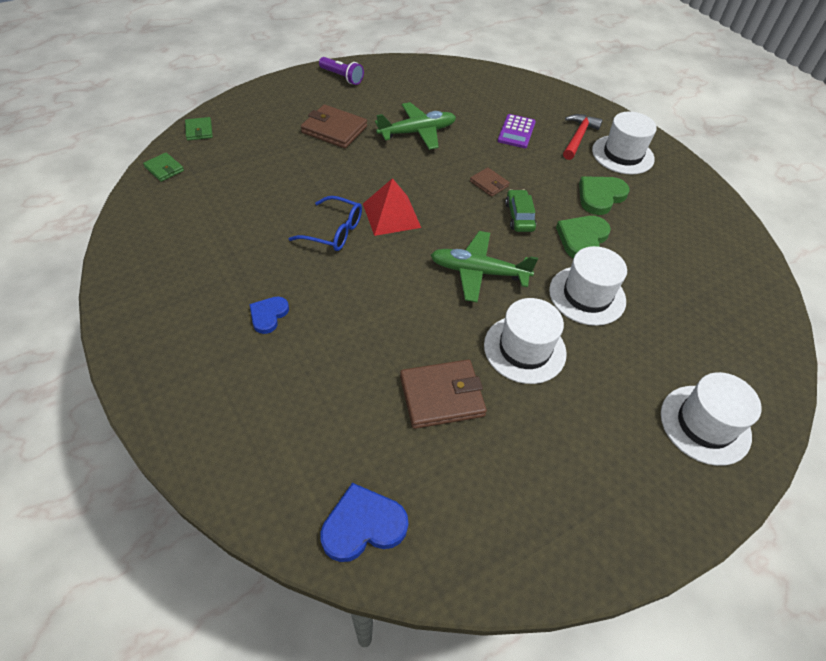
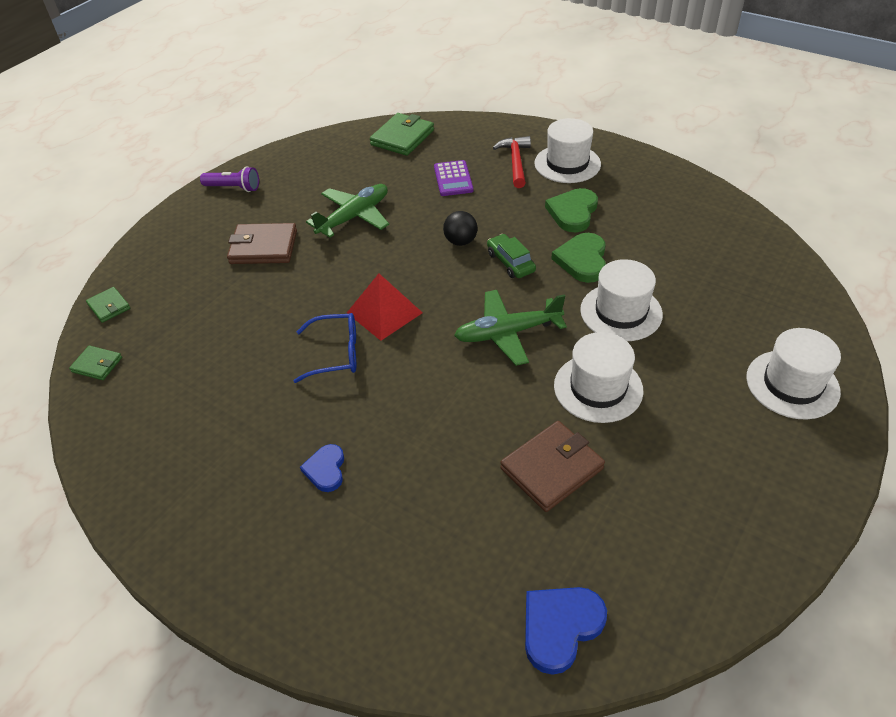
camera: 20 degrees left, 5 degrees down
brown wallet [470,167,510,197] -> black ball [443,211,478,246]
none -> green wallet [370,113,434,156]

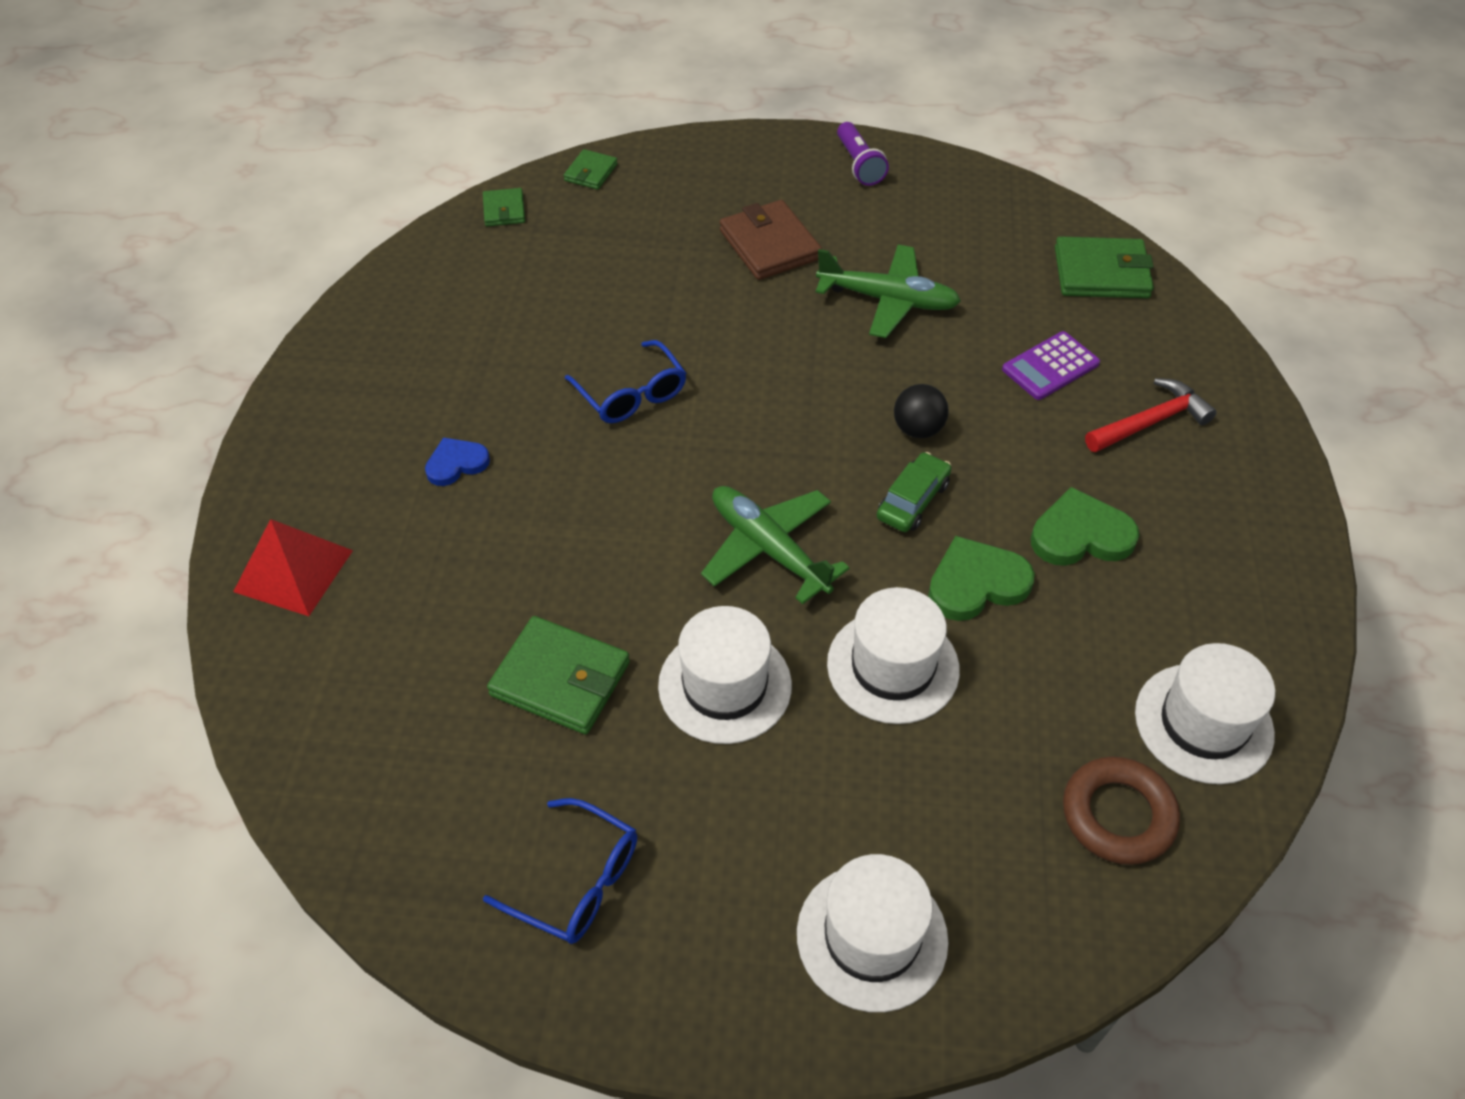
camera: 60 degrees right, 5 degrees up
red pyramid [347,274,423,341] -> red pyramid moved to [233,519,353,616]
brown wallet [500,421,605,512] -> green wallet [487,616,630,734]
blue heart [525,587,607,675] -> none
white hat [534,118,601,183] -> white hat moved to [1135,643,1275,784]
none -> blue glasses [483,798,637,944]
none -> brown ring [1063,756,1180,865]

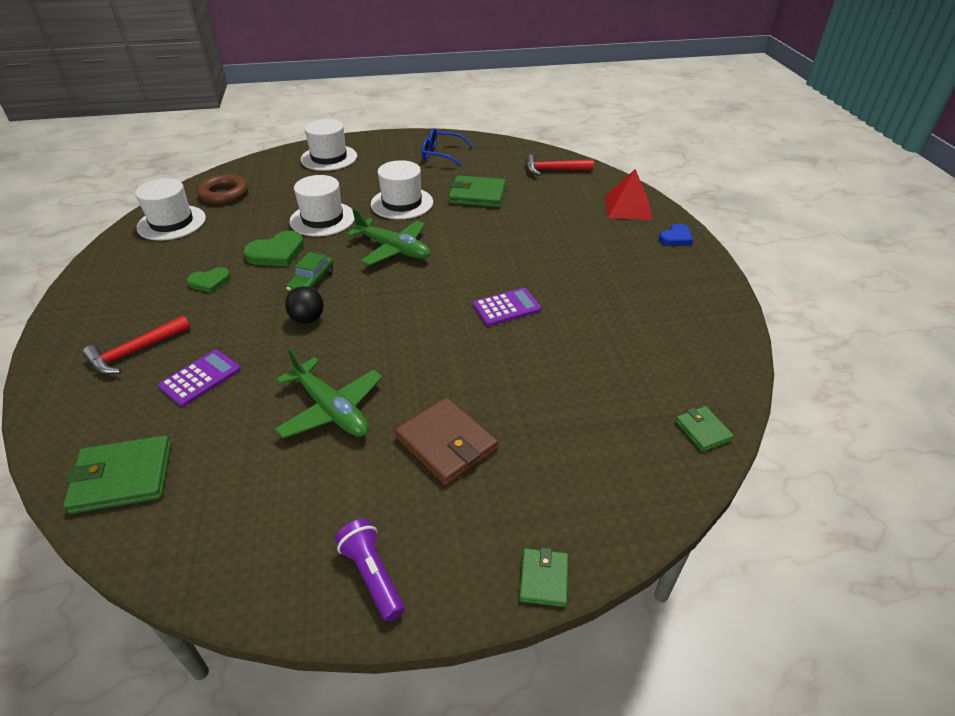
camera: 165 degrees right, 10 degrees down
blue heart [425,437,490,486] -> blue heart moved to [659,223,693,246]
green wallet [564,149,618,190] -> green wallet moved to [519,547,568,607]
blue glasses [565,340,686,423] -> purple calculator [473,288,541,326]
green plane [816,245,961,338] -> green plane turned 135 degrees counterclockwise [275,348,383,438]
green heart [1031,487,1139,566] -> green heart [187,267,231,293], size x0.64
none -> red hammer [525,155,594,176]

